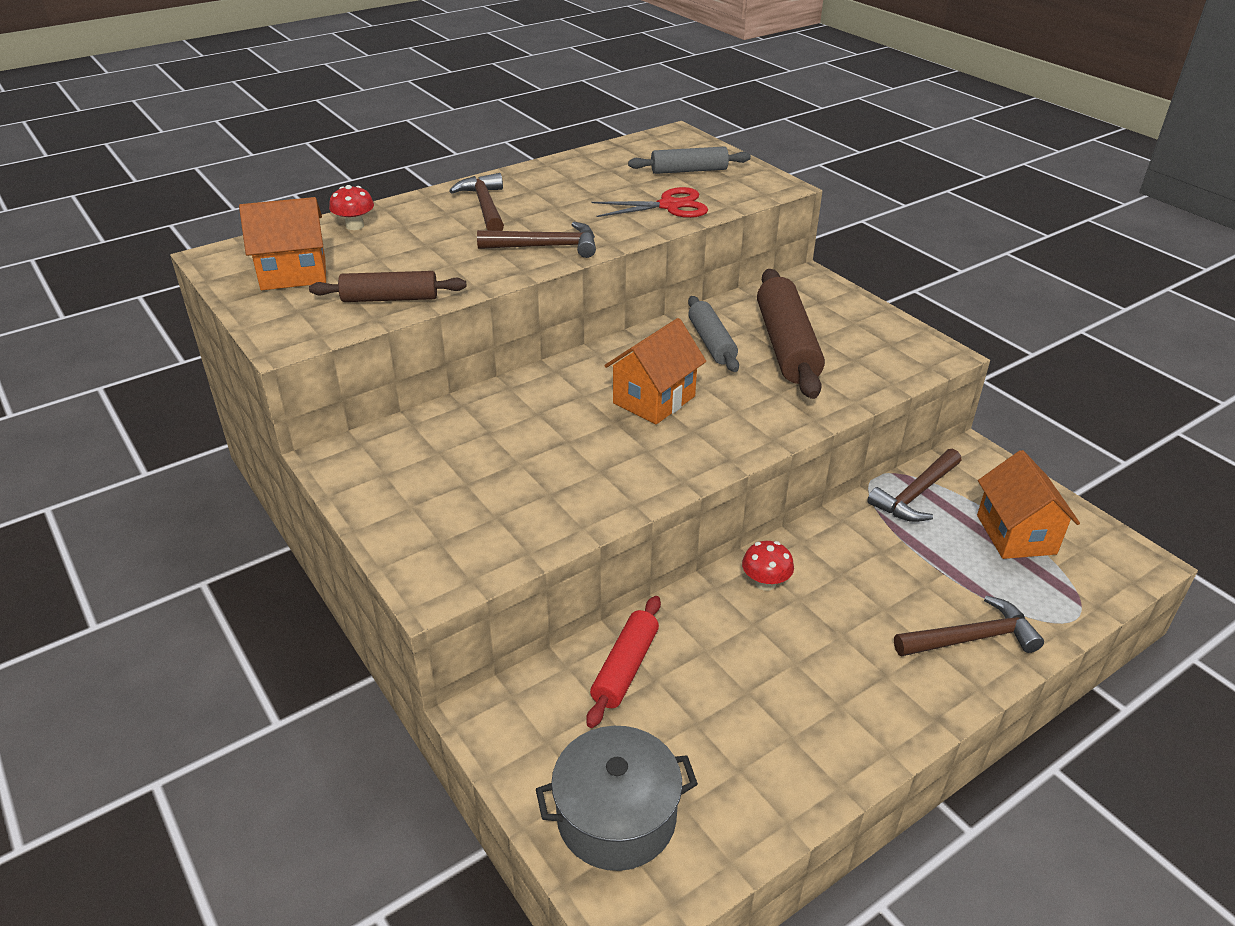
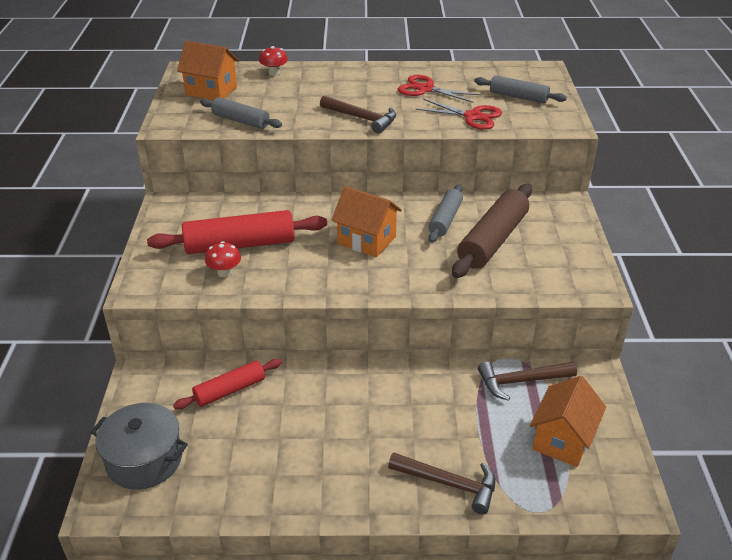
camera: 35 degrees right, 0 degrees up
brown rolling pin [309,271,466,302] -> grey rolling pin [200,97,282,129]
brown hammer [449,173,504,231] -> none
orange house [604,318,706,424] -> orange house turned 45 degrees clockwise [332,186,402,257]
red mushroom [742,541,794,591] -> red mushroom moved to [205,241,241,277]
none -> red rolling pin [147,210,327,254]
none -> red scissors [398,75,481,103]

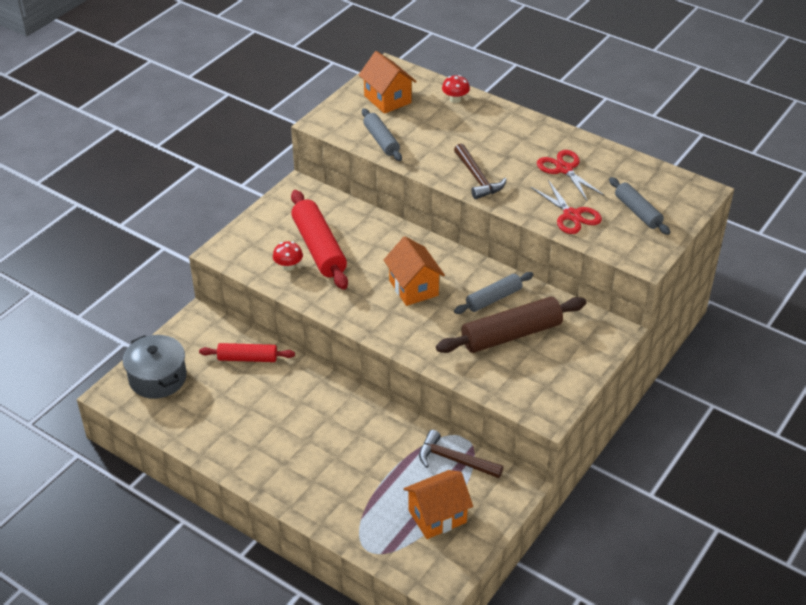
camera: 35 degrees right, 5 degrees up
red rolling pin [147,210,327,254] -> red rolling pin turned 45 degrees clockwise [291,190,348,290]
brown hammer [388,452,495,514] -> none

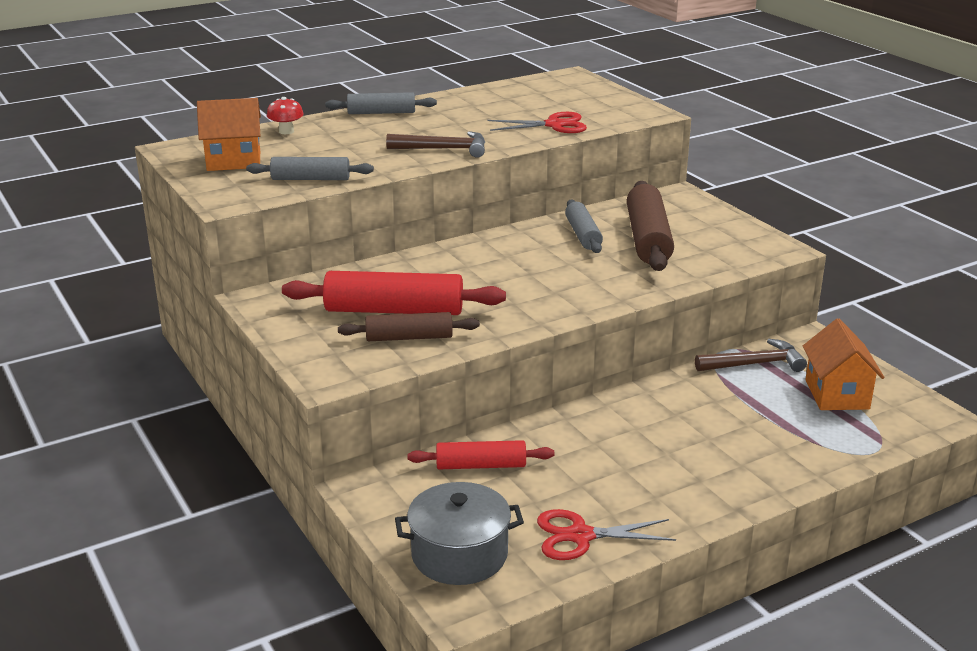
camera: 65 degrees left, 15 degrees down
red rolling pin [199,343,295,362] -> red rolling pin turned 60 degrees clockwise [407,440,554,469]
red mushroom [273,241,303,271] -> brown rolling pin [338,312,480,341]
orange house [384,236,445,306] -> none
brown hammer [419,430,503,478] -> brown hammer turned 150 degrees counterclockwise [695,339,807,372]
red scissors [537,150,605,200] -> red scissors moved to [537,509,676,560]
grey rolling pin [609,177,670,235] -> grey rolling pin moved to [325,92,437,114]

